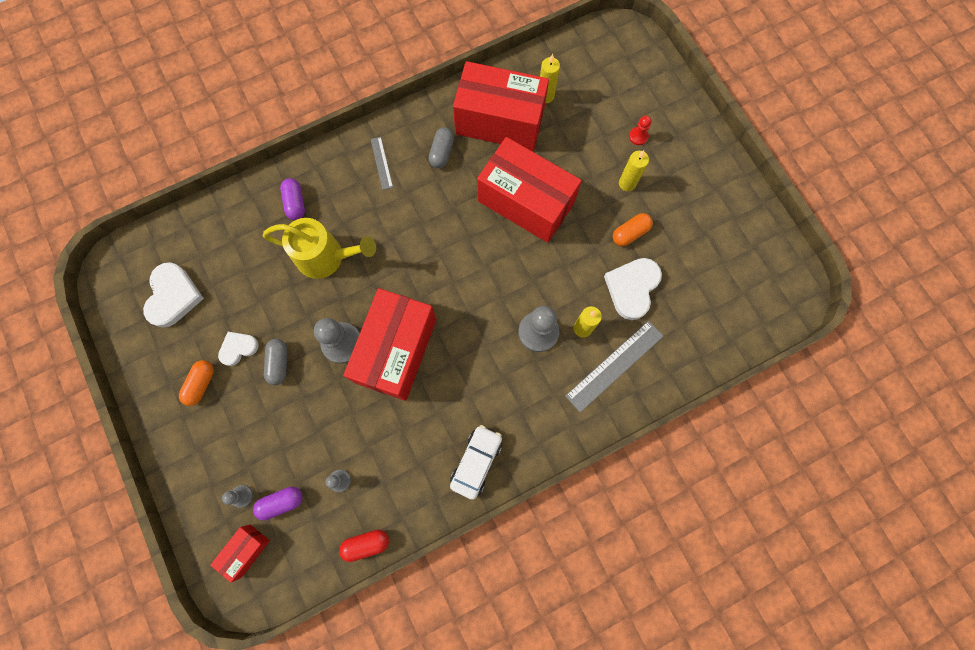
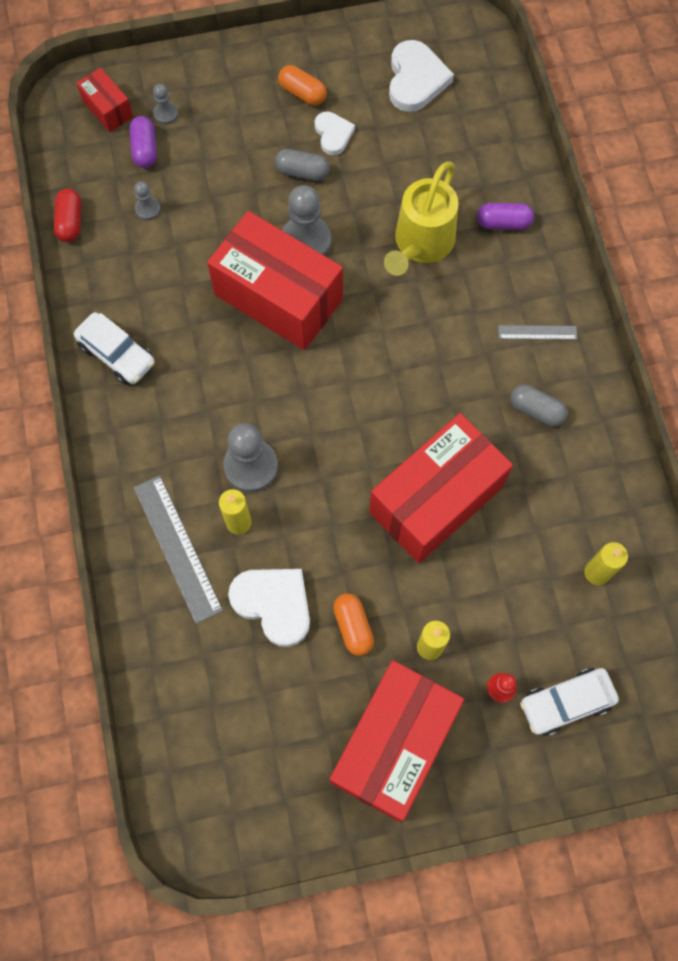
camera: 105 degrees right, 5 degrees down
white heart [143,262,204,328] -> white heart turned 105 degrees counterclockwise [389,40,454,112]
red box [453,61,549,151] -> red box moved to [330,660,464,822]
none -> white car [520,668,619,736]

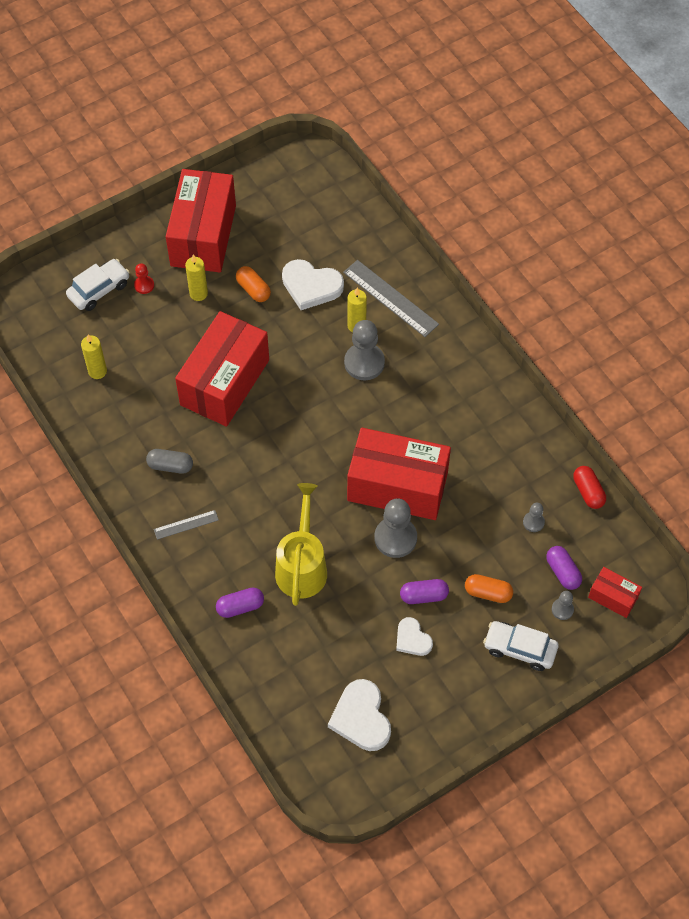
camera: 160 degrees right, 10 degrees down
white car [74,312,155,385] -> white car moved to [483,621,559,671]
grey capsule [275,149,330,181] -> purple capsule [400,579,449,604]
orange capsule [278,65,327,106] -> orange capsule moved to [465,574,513,603]

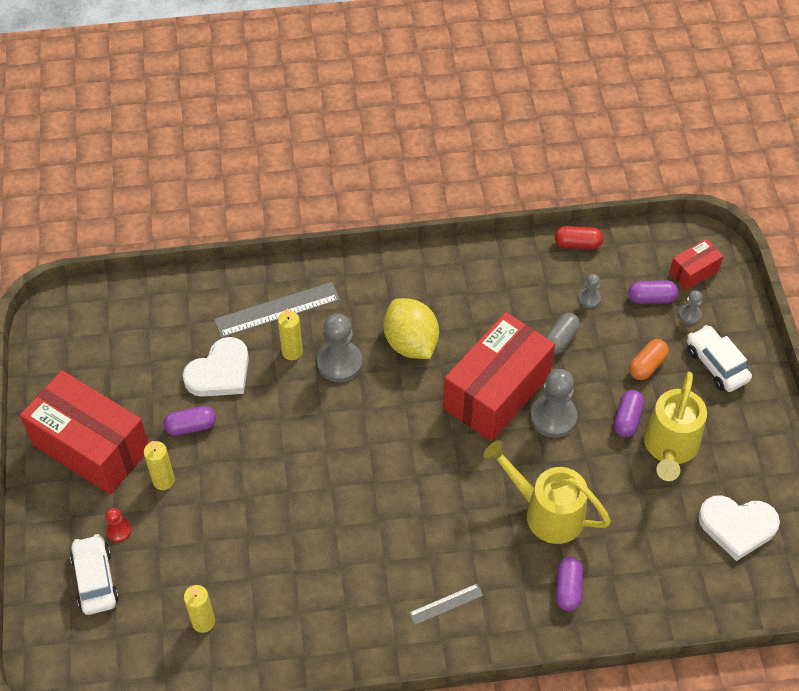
camera: 65 degrees left, 5 degrees down
grey capsule [146,449,193,474] -> grey capsule moved to [545,313,580,355]
grey ruler [154,510,219,540] -> grey ruler turned 60 degrees clockwise [409,584,483,625]
red box [175,311,269,427] -> none
orange capsule [236,266,271,302] -> purple capsule [164,406,216,436]
white heart [396,617,433,656] -> yellow watering can [644,372,707,481]
white car [483,621,559,671] -> white car turned 105 degrees clockwise [687,325,752,392]
none -> yellow lemon [384,298,439,359]

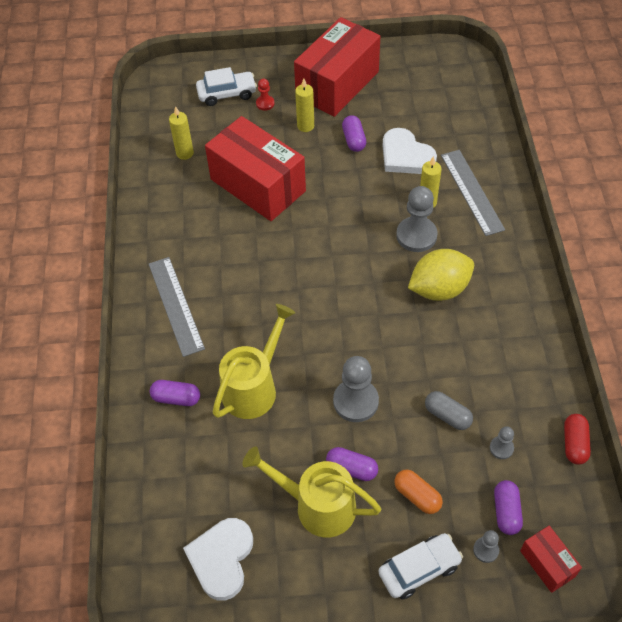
camera: 95 degrees right, 0 degrees up
grey ruler [409,584,483,625] -> grey ruler [149,257,205,357], size x1.87
red box [443,312,555,442] -> red box moved to [205,116,306,221]

